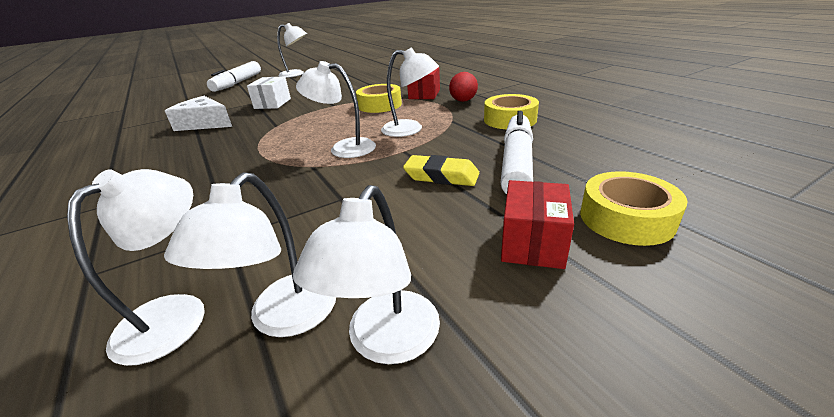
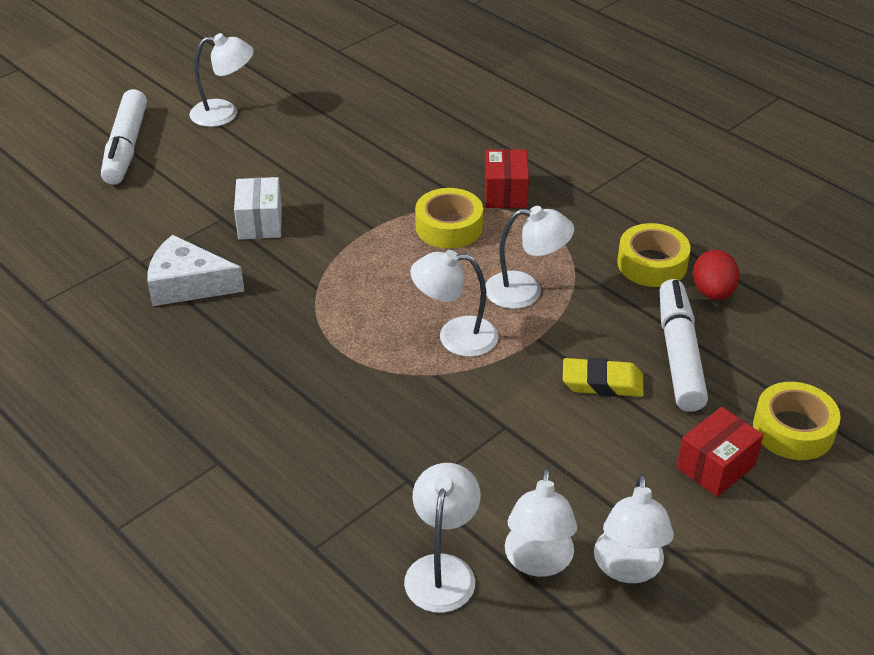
camera: 15 degrees left, 10 degrees up
red egg [449,72,478,102] -> red egg moved to [693,250,739,300]
red box [501,180,574,269] -> red box turned 45 degrees clockwise [677,407,763,497]

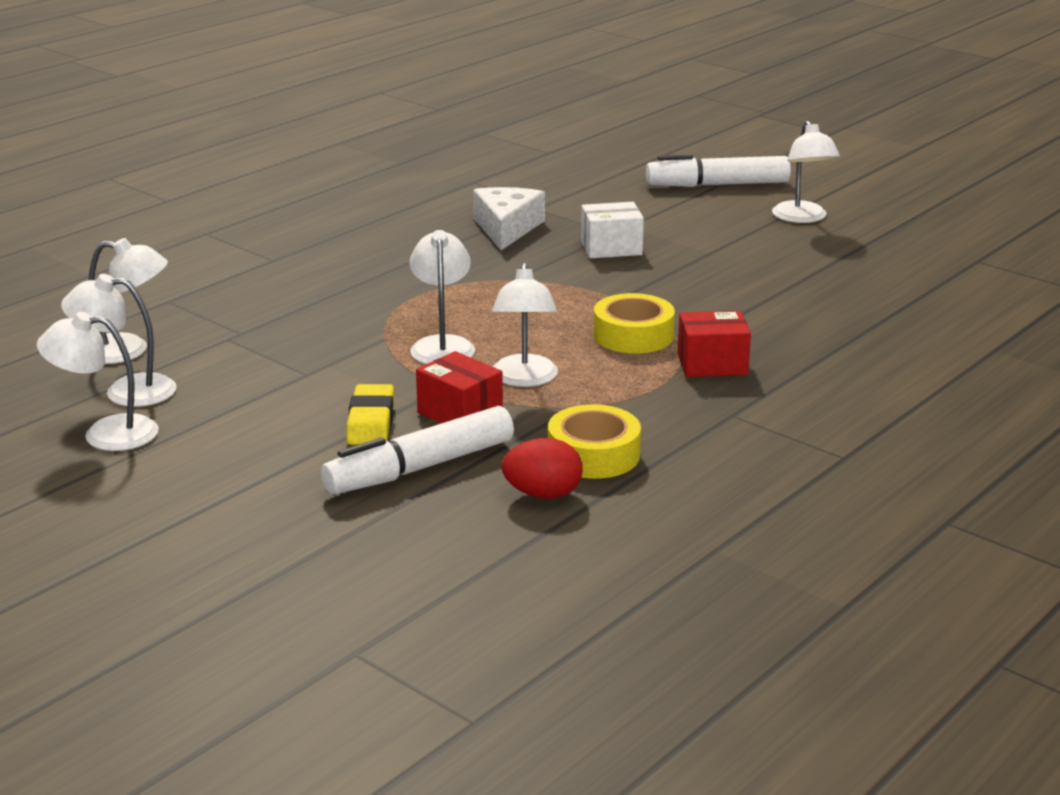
camera: 85 degrees right, 15 degrees down
white marker [660,279,708,412] -> white marker turned 150 degrees clockwise [321,406,514,495]
red box [677,407,763,497] -> red box moved to [416,351,503,423]
yellow tape [753,382,841,460] -> none

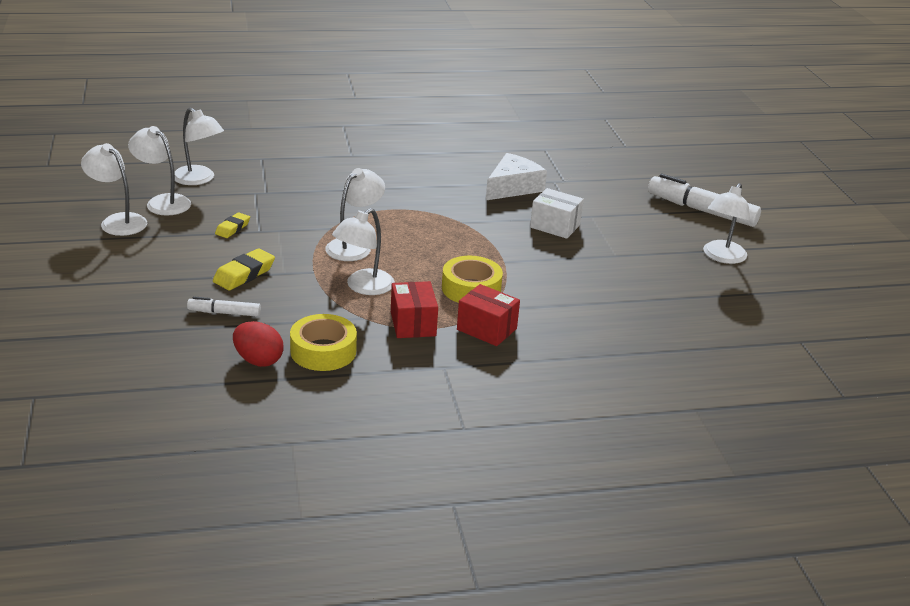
camera: 35 degrees right, 5 degrees up
white marker [321,406,514,495] -> white marker [187,296,261,317], size x0.52
red box [416,351,503,423] -> red box moved to [391,281,438,338]
none -> yellow eraser [215,212,250,238]

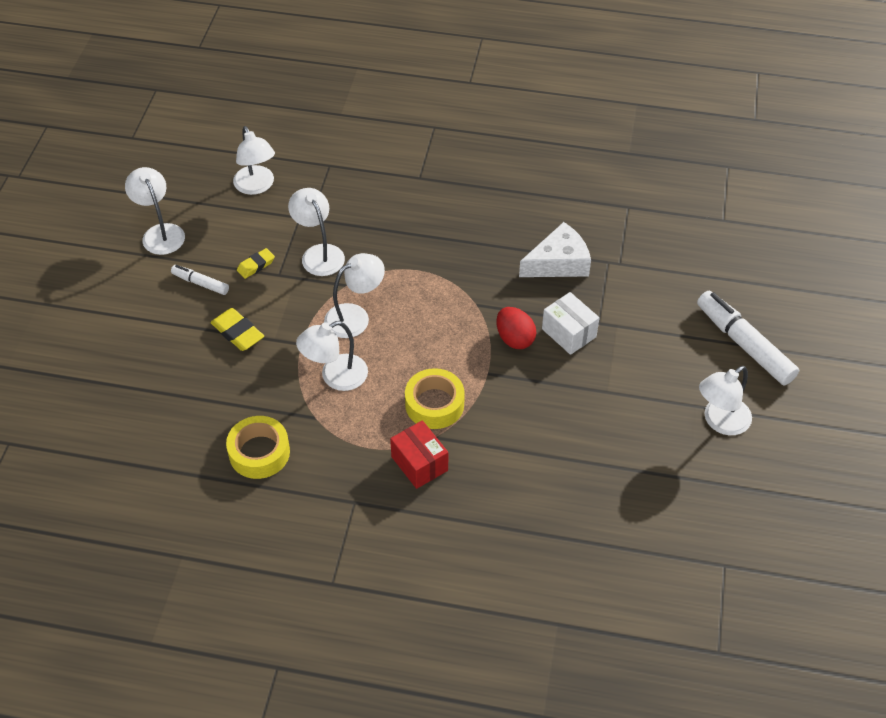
camera: 25 degrees right, 20 degrees up
white lamp [128,126,191,215] -> white lamp moved to [288,188,345,276]
white marker [187,296,261,317] -> white marker moved to [171,265,229,295]
yellow eraser [213,249,275,290] -> yellow eraser turned 75 degrees clockwise [210,308,264,351]
red egg [233,321,284,367] -> red egg moved to [496,307,536,349]
red box [391,281,438,338] -> none

